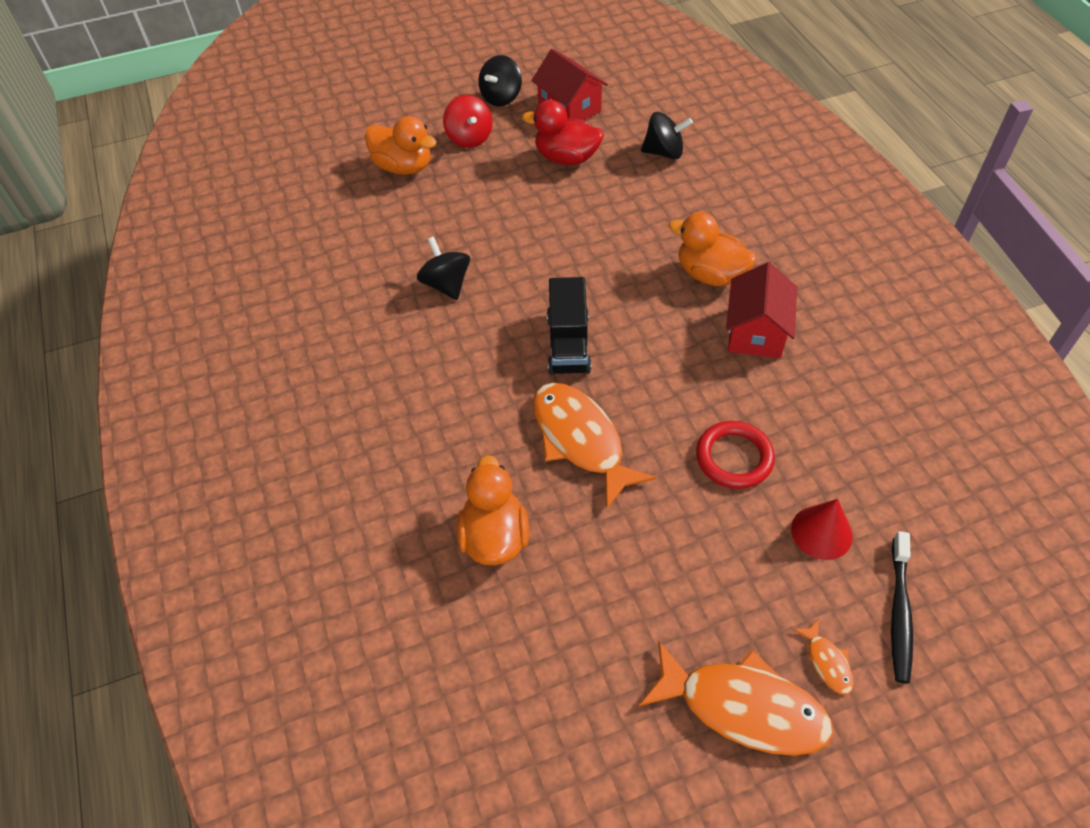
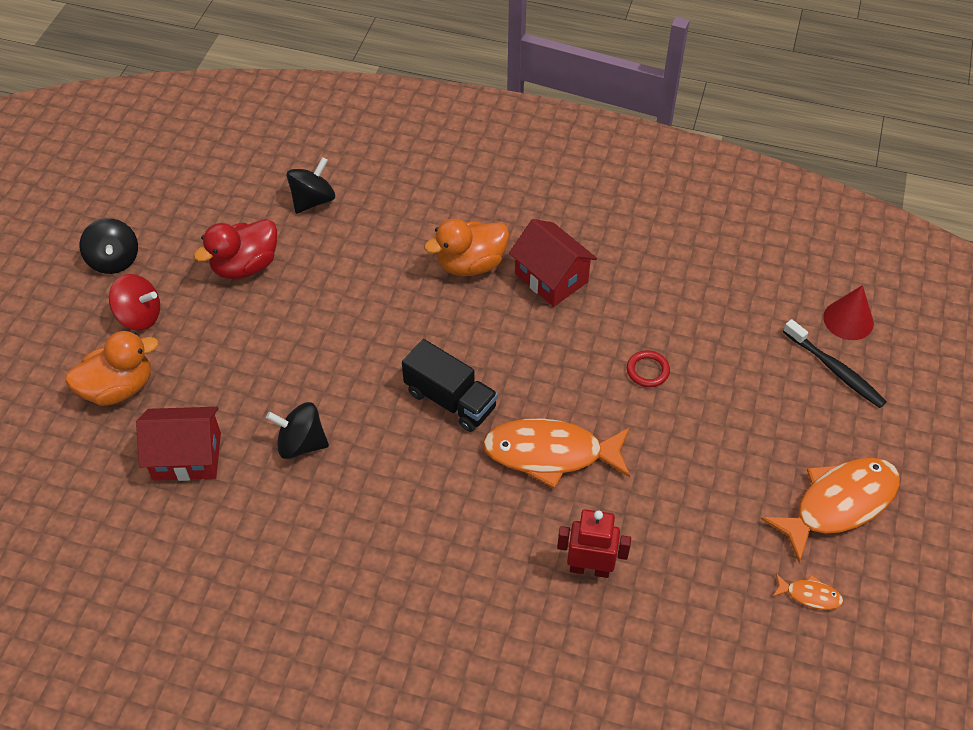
camera: 55 degrees left, 0 degrees up
orange duck [457,455,529,565] -> red robot [557,509,631,578]
red house [531,49,608,121] -> red house moved to [136,407,221,481]
red ring [696,421,775,489] -> red ring [627,350,670,387], size x0.62
red cone [791,499,853,560] -> red cone moved to [823,285,874,340]
orange fish [793,619,854,695] -> orange fish moved to [772,573,843,610]

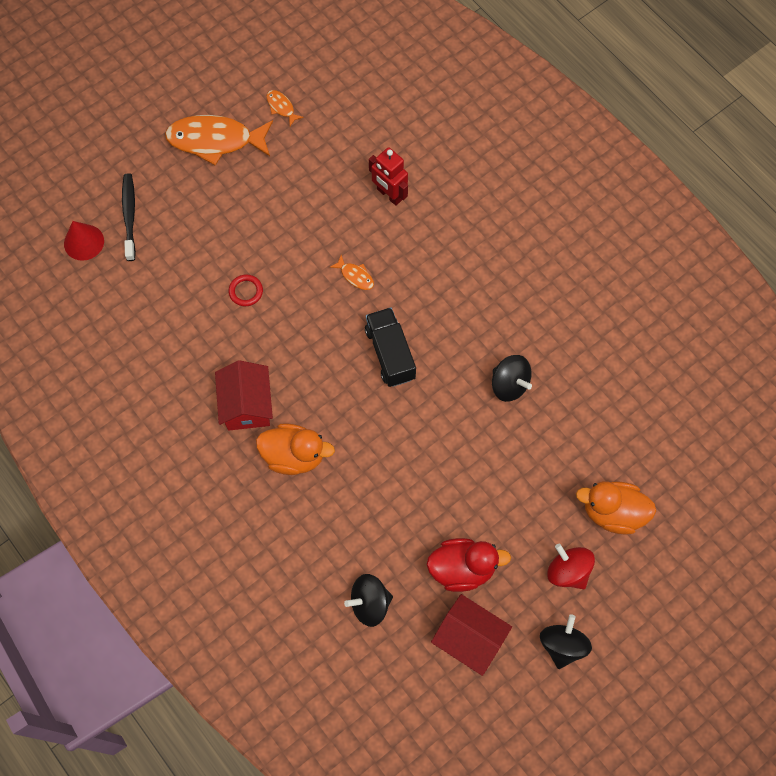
camera: 145 degrees left, 15 degrees up
red house [136,407,221,481] -> red house moved to [431,594,512,676]
orange fish [483,419,630,489] -> orange fish [330,255,374,290], size x0.43

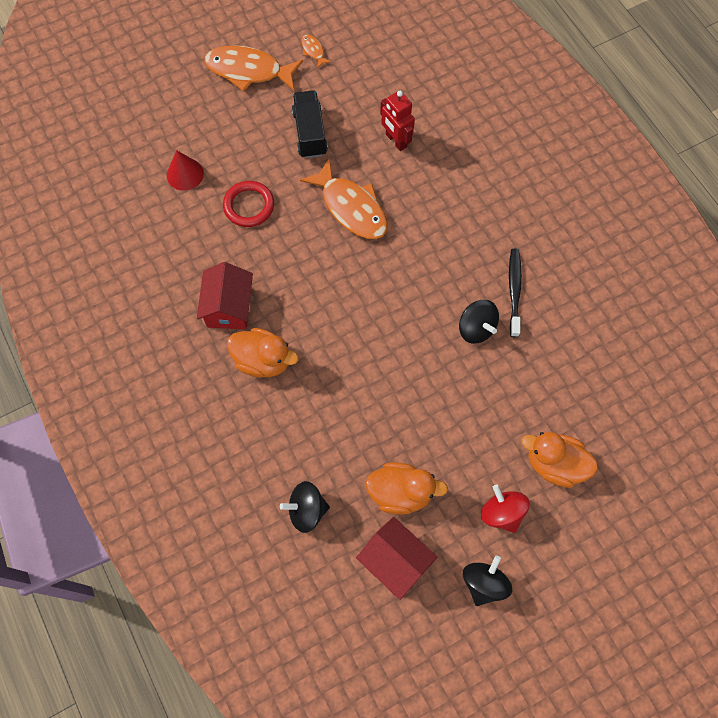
camera: 10 degrees right, 0 degrees up
red cone [64,221,104,261] -> red cone moved to [167,150,204,191]
black toothbrush [122,173,136,261] -> black toothbrush moved to [509,249,522,337]
red ring [229,275,263,306] -> red ring [223,181,274,227], size x1.61
orange fish [330,255,374,290] -> orange fish [300,158,388,239], size x2.30
black truck [365,307,416,387] -> black truck moved to [292,90,328,158]
red duck [426,538,511,592] -> orange duck [365,462,448,515]

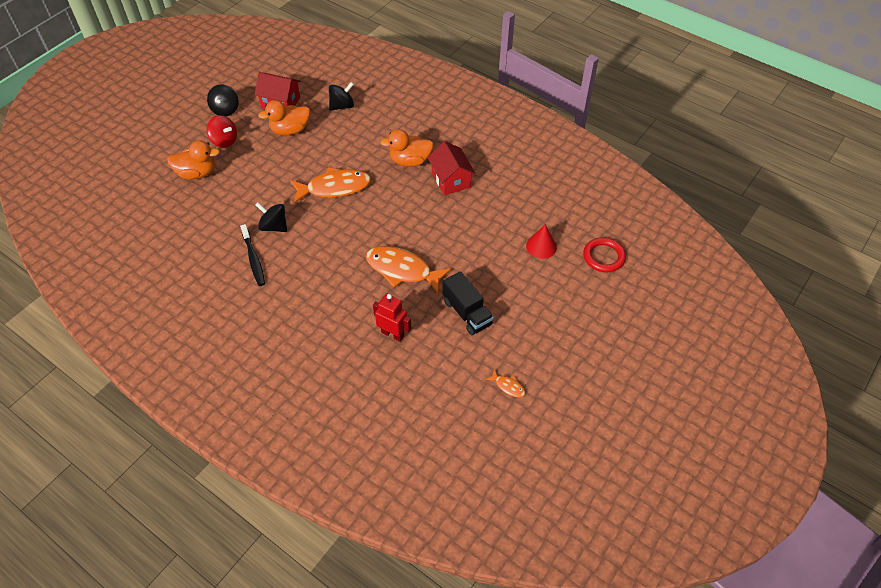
camera: 155 degrees right, 15 degrees down
orange fish [204,45,303,92] -> orange fish moved to [290,167,371,203]
red ring [223,181,274,227] -> red ring moved to [583,237,626,272]

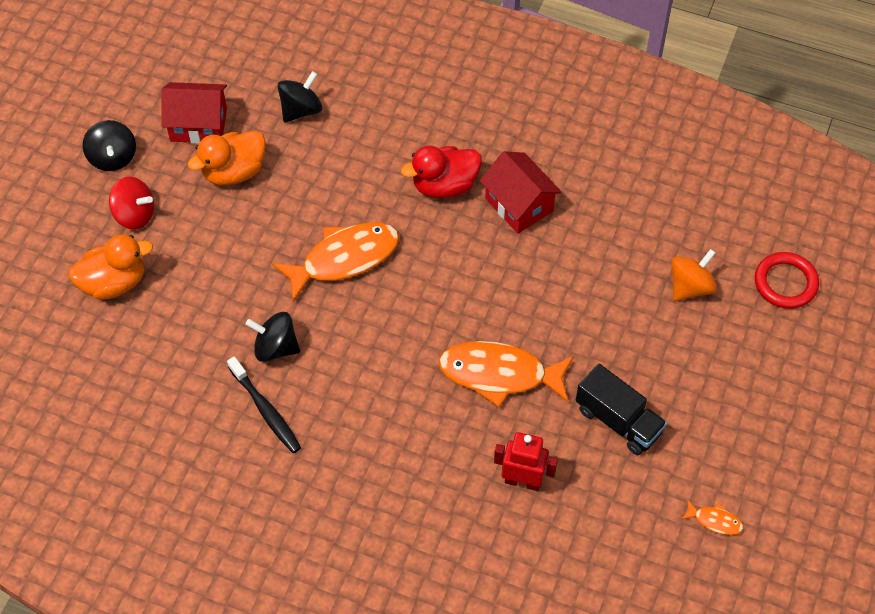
camera: 15 degrees left, 5 degrees up
orange duck [380,129,434,167] -> red duck [401,145,482,198]
red cone [526,225,557,259] -> orange spinning top [671,249,717,301]

